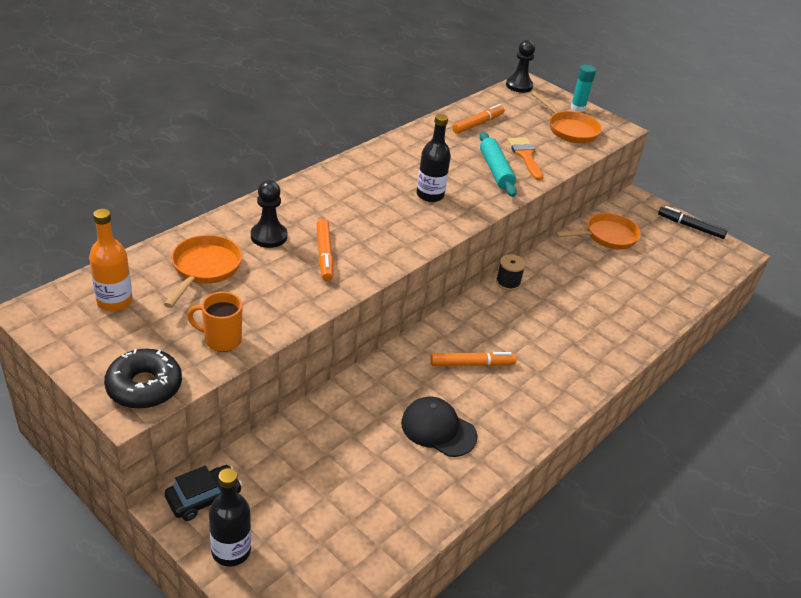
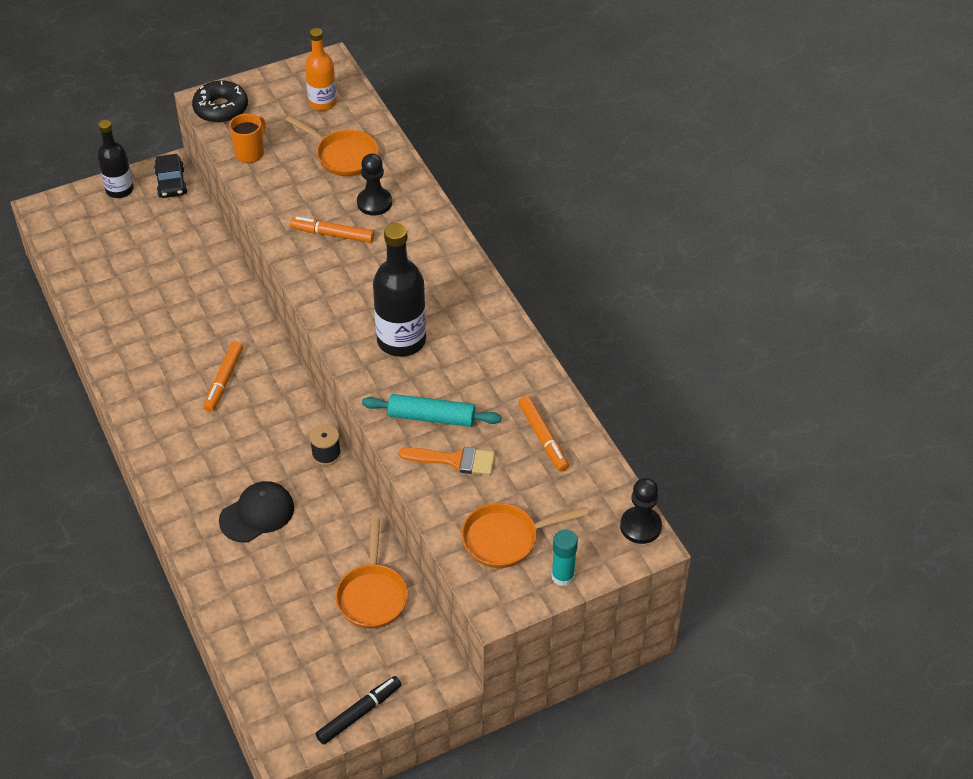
camera: 115 degrees right, 10 degrees up
black cap [401,397,478,457] -> black cap moved to [219,481,294,542]
black bottle [417,114,451,202] -> black bottle [373,223,426,357], size x1.54

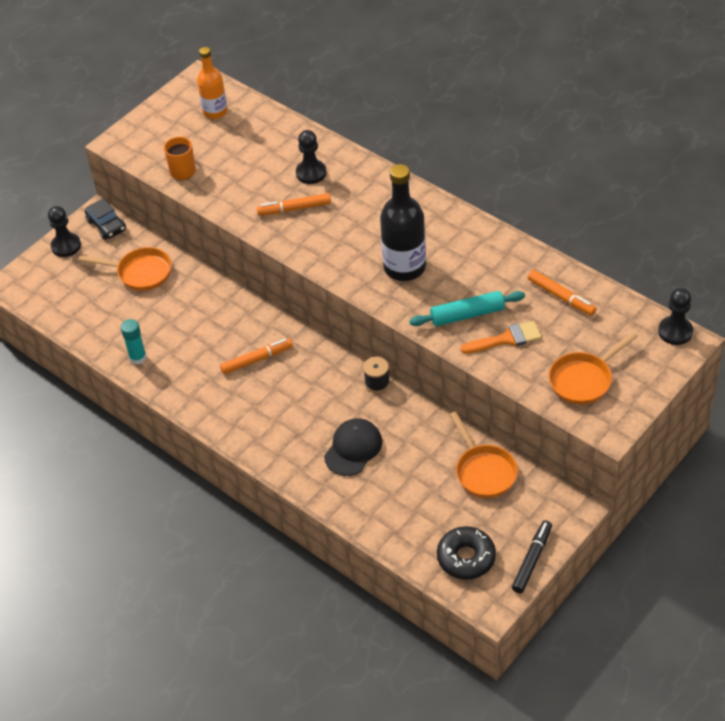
camera: 20 degrees left, 0 degrees up
black bottle [97,120,134,198] -> black pawn [48,206,81,257]
black donut [192,80,248,123] -> black donut moved to [437,526,496,580]
orange marker [204,341,243,412] -> orange marker turned 105 degrees counterclockwise [220,338,293,374]
orange pan [286,115,378,176] -> orange pan moved to [79,247,171,291]
turquoise glue stick [551,530,578,586] -> turquoise glue stick moved to [121,319,146,365]

